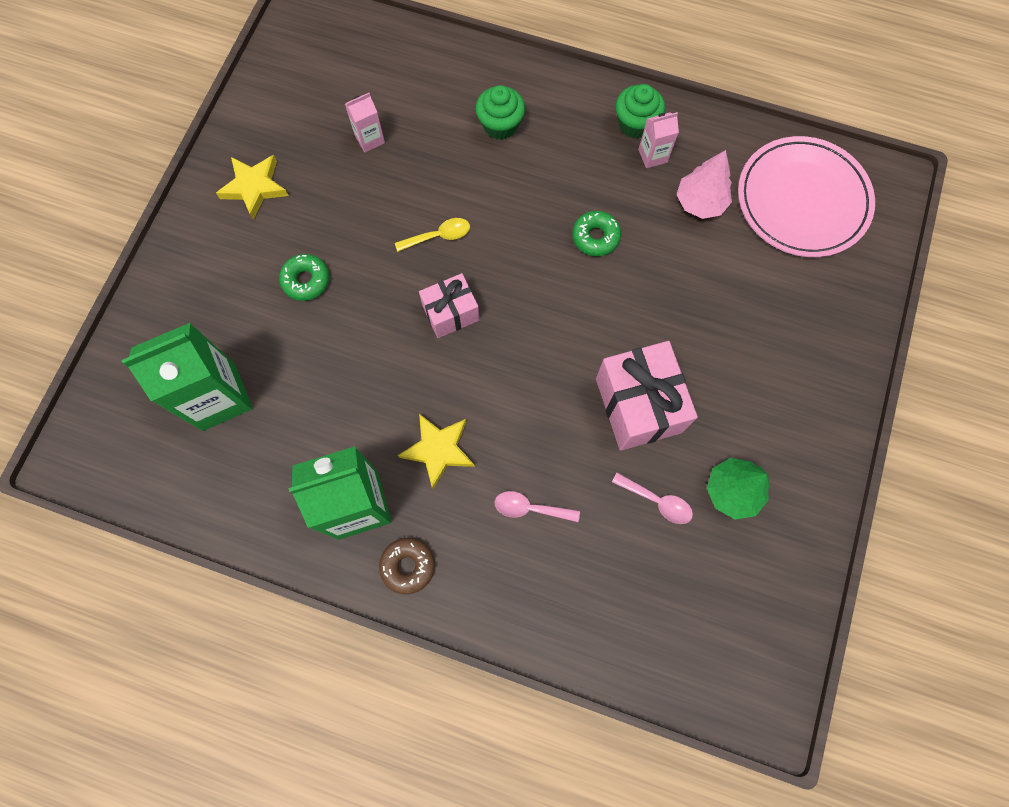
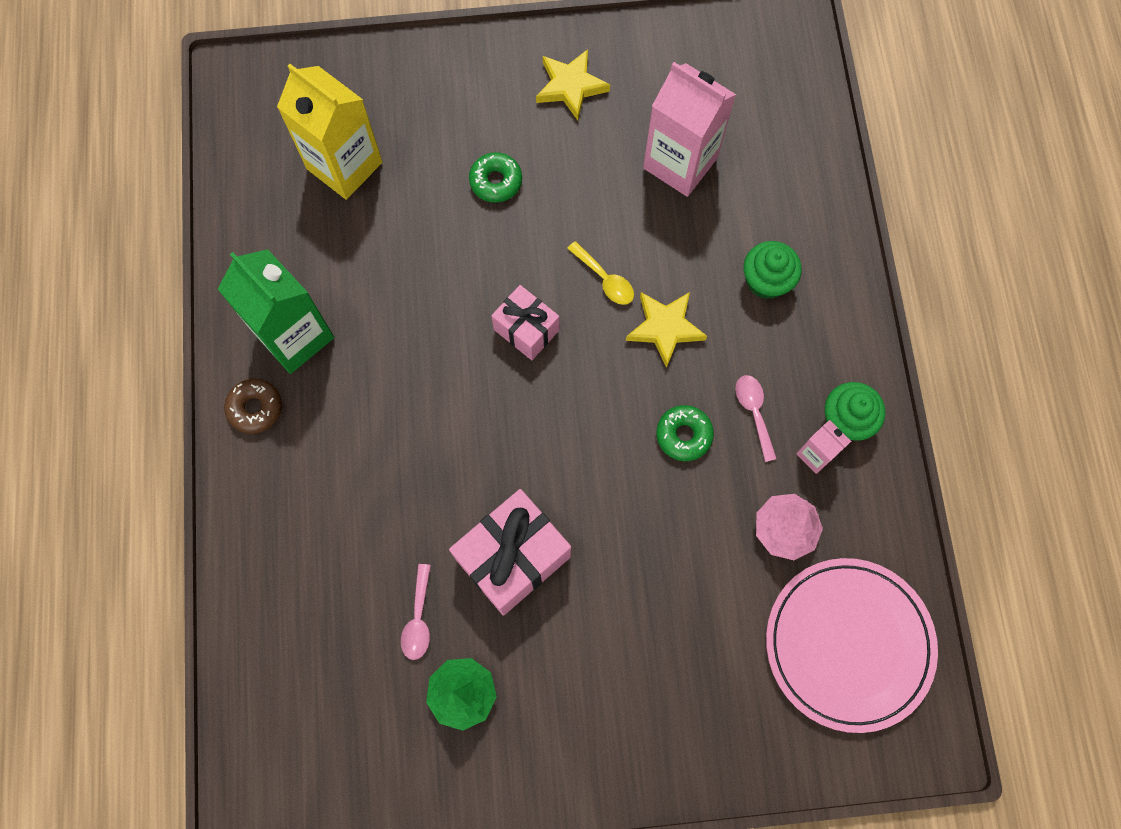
camera: 65 degrees right, 0 degrees up
green carton [122,323,253,431] -> yellow carton [277,64,382,200]
pink carton [345,93,385,152] -> pink carton [643,62,736,197], size x2.08
yellow star [398,414,475,489] -> yellow star moved to [626,292,707,368]
pink spoon [495,491,580,522] -> pink spoon moved to [736,375,777,462]

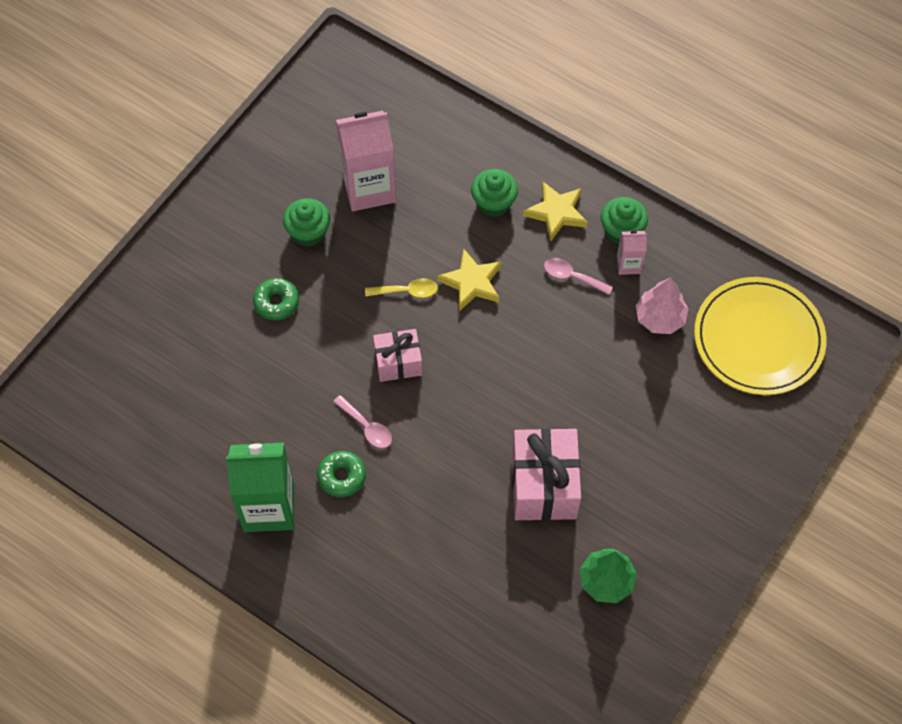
camera: 50 degrees left, 10 degrees down
brown donut [224,378,282,434] -> none
yellow carton [277,64,382,200] -> none
pink spoon [401,564,431,660] -> pink spoon moved to [333,395,392,448]
yellow star [536,49,610,120] -> yellow star moved to [523,182,588,241]
green donut [656,405,714,461] -> green donut moved to [317,451,366,497]
pink plate [766,558,938,733] -> yellow plate [694,277,827,395]
none -> green cupcake [283,198,330,247]

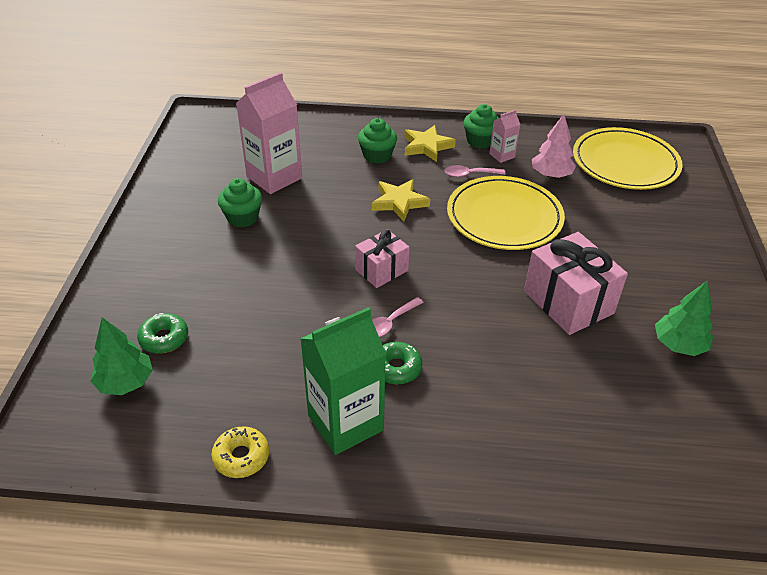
camera: 30 degrees left, 20 degrees down
green donut [253,278,299,320] -> green donut moved to [137,313,188,354]
pink spoon [333,395,392,448] -> pink spoon turned 120 degrees clockwise [372,297,424,337]
yellow spoon [365,278,438,298] -> none
none -> green tree [90,317,153,395]
none -> yellow donut [211,426,269,478]
none -> yellow plate [447,176,565,250]

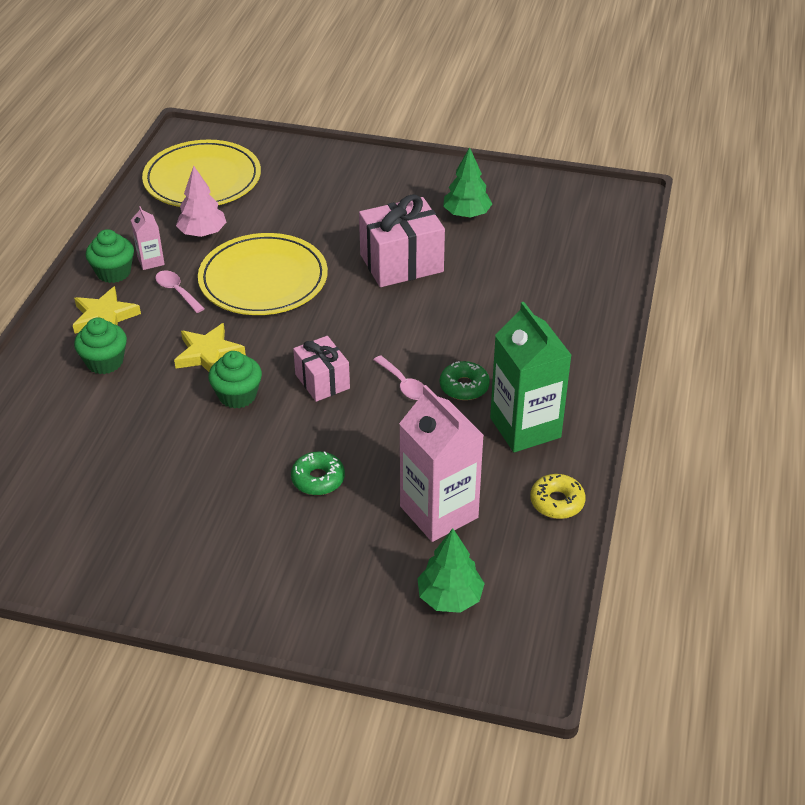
camera: 80 degrees left, 0 degrees up
green donut [137,313,188,354] -> green donut moved to [291,451,345,495]
green cupcake [218,178,262,227] -> green cupcake moved to [208,351,262,409]
pink carton [236,72,302,194] -> pink carton moved to [399,385,484,542]
pink spoon [445,165,505,177] -> pink spoon turned 135 degrees clockwise [155,270,205,313]

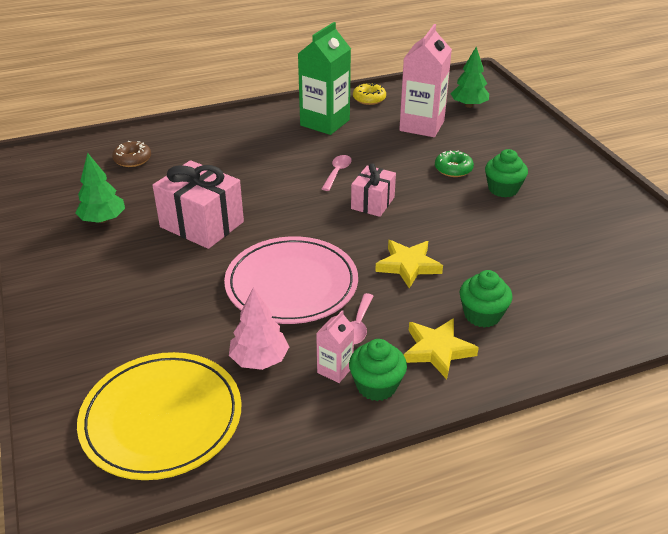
camera: 125 degrees left, 5 degrees down
yellow plate [198,233,328,315] -> pink plate [224,236,358,324]
green cupcake [208,351,262,409] -> green cupcake moved to [485,149,528,198]
green donut [440,361,490,400] -> none
none -> brown donut [112,141,151,167]

